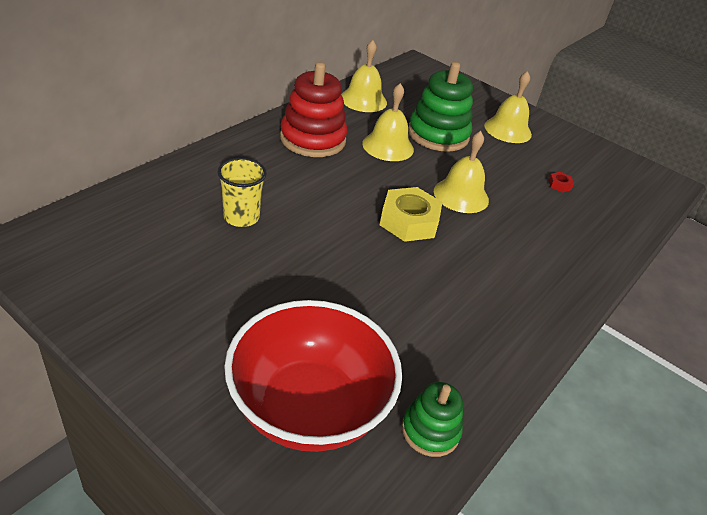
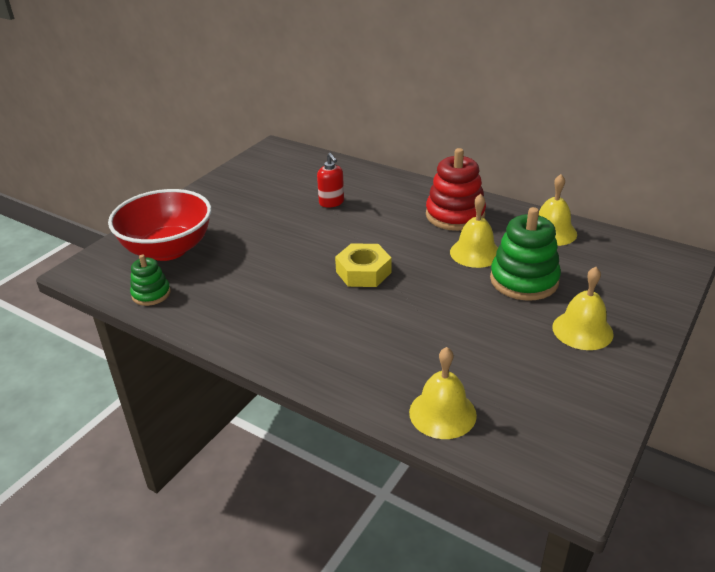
camera: 90 degrees right, 5 degrees down
yellow cup [217,158,266,227] -> red soap dispenser [317,153,344,208]
yellow bell [434,131,489,213] -> yellow bell moved to [409,347,477,439]
red nut [548,172,574,192] -> none

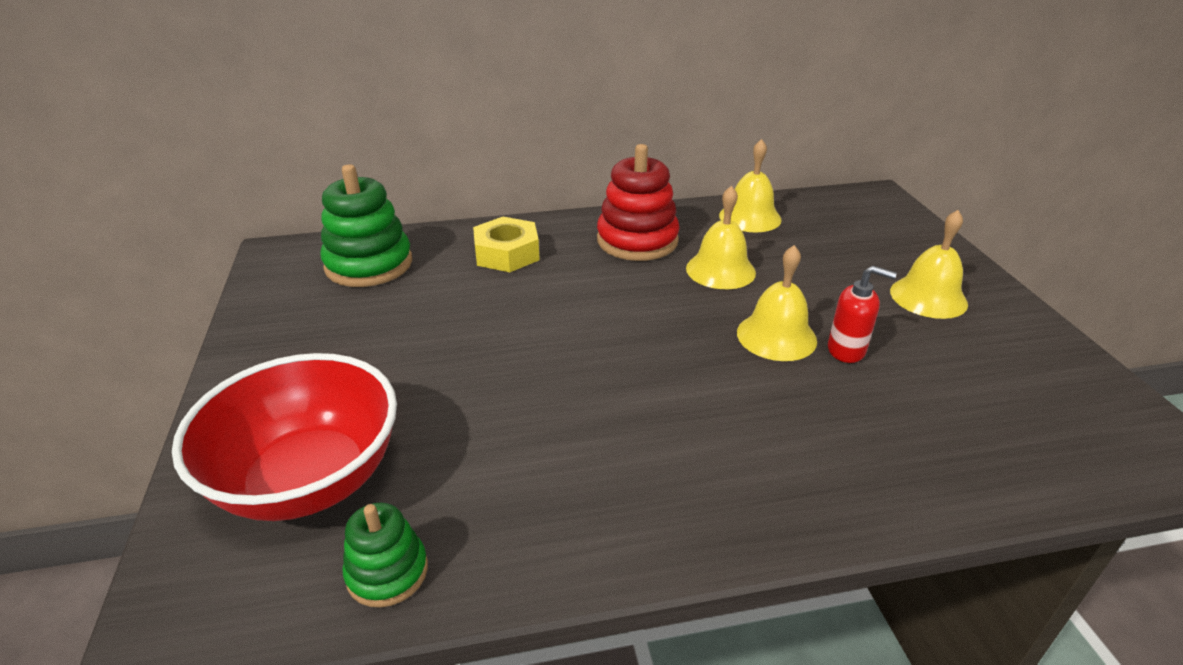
camera: 45 degrees left, 0 degrees up
red soap dispenser [317,153,344,208] -> red soap dispenser moved to [828,266,897,363]
yellow nut [335,243,392,287] -> yellow nut moved to [473,217,540,272]
yellow bell [409,347,477,439] -> yellow bell moved to [737,245,817,361]
green stacking toy [490,207,561,300] -> green stacking toy moved to [320,164,412,287]

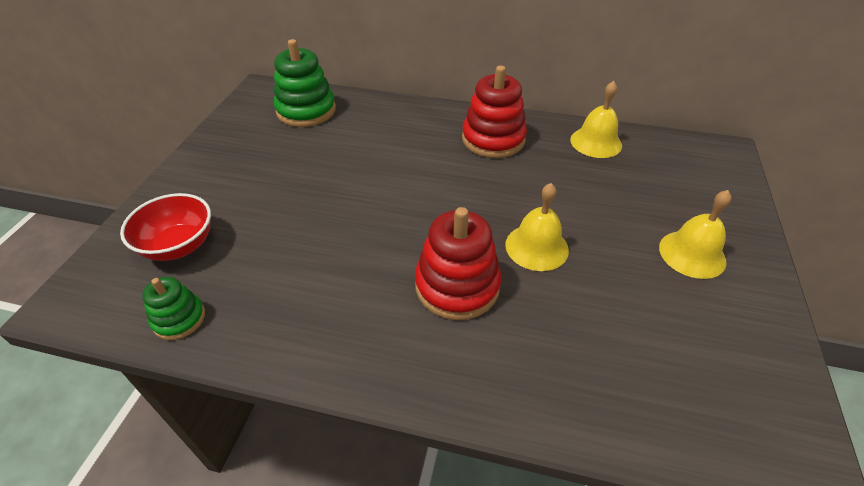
camera: 25 degrees right, 10 degrees up
red bowl [172,353,397,521] -> red bowl [120,193,211,261], size x0.66
yellow nut [473,217,540,272] -> none
yellow bell [686,186,756,289] -> none
red soap dispenser [828,266,897,363] -> none
none -> red stacking toy [415,207,501,320]

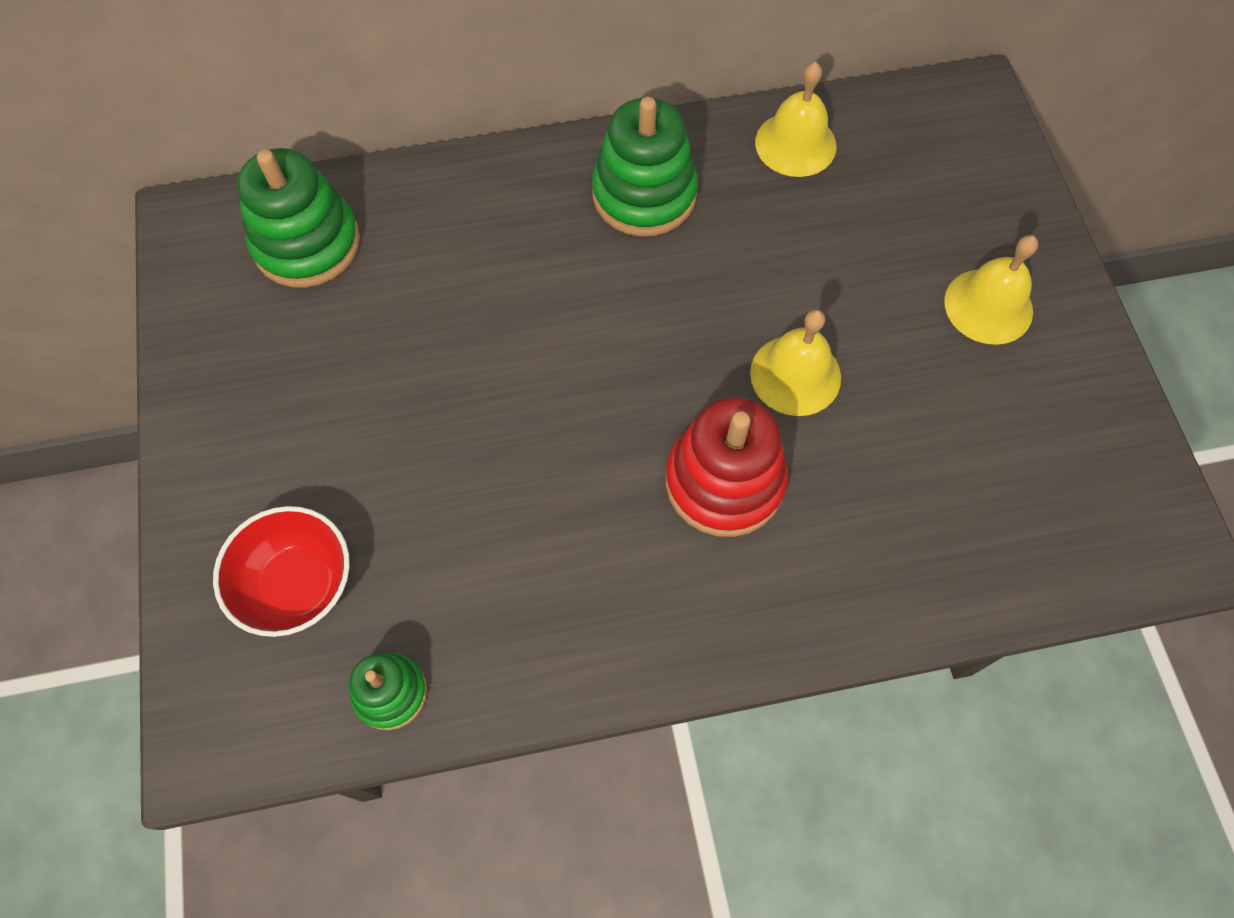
camera: 25 degrees left, 20 degrees up
red stacking toy [462,66,527,158] -> green stacking toy [592,97,698,237]

